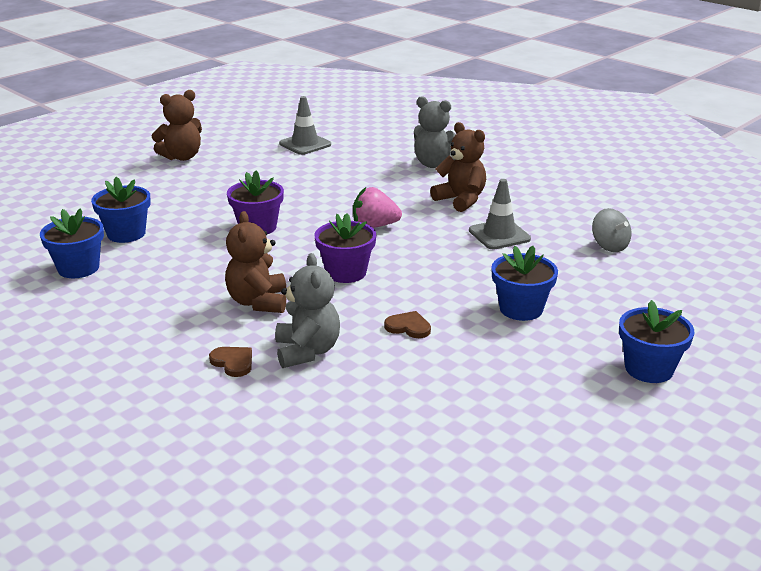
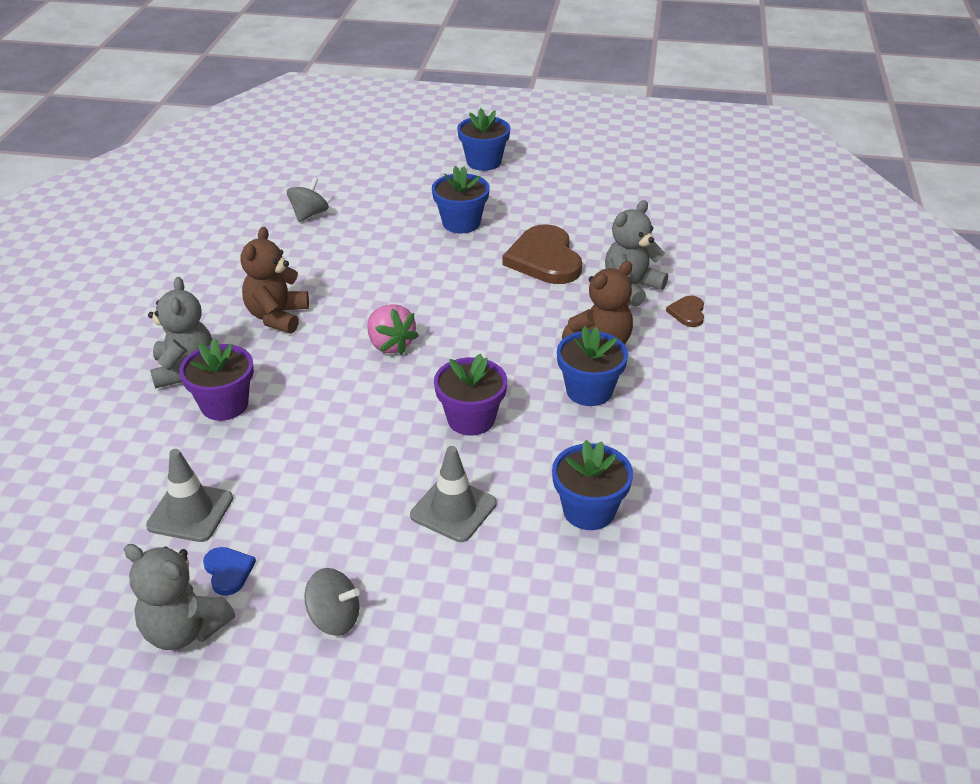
camera: 125 degrees left, 10 degrees up
blue flower pot [40,208,104,278] -> blue flower pot moved to [557,326,628,406]
brown teddy bear [152,90,202,161] -> grey spinning top [304,568,360,636]
purple flower pot [315,213,376,283] -> purple flower pot moved to [179,339,254,421]
brown heart [384,311,431,338] -> brown heart [502,224,582,284], size x2.14
grey traffic cone [469,179,531,250] -> grey traffic cone moved to [410,446,497,542]
none -> grey teddy bear [124,544,235,650]
none -> blue heart [203,547,256,596]

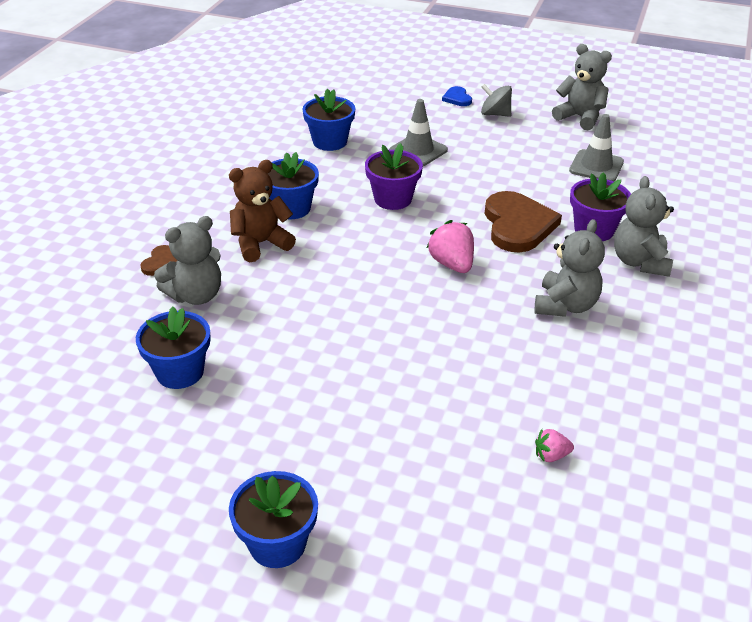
camera: 170 degrees left, 0 degrees up
blue heart [203,547,256,596] -> blue heart moved to [442,86,472,106]
brown teddy bear [241,227,309,334] -> grey teddy bear [534,219,605,317]
grey spinning top [287,177,329,222] -> pink strawberry [535,429,574,462]
blue flower pot [432,166,490,233] -> blue flower pot moved to [136,307,210,389]
brown heart [502,224,582,284] -> brown heart moved to [485,191,562,253]

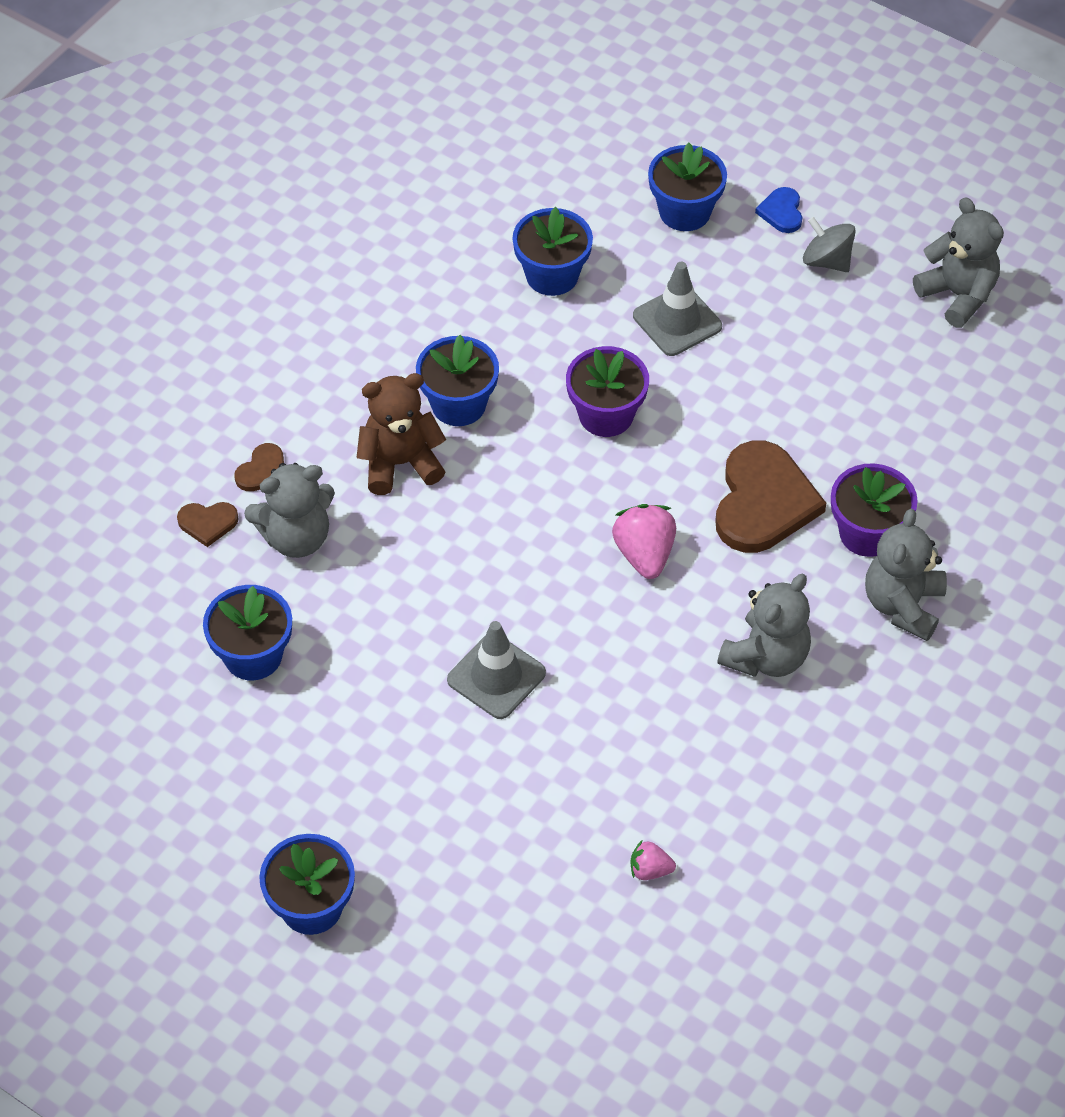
camera: 15 degrees right, 15 degrees up
grey traffic cone [569,114,624,181] -> grey traffic cone moved to [447,621,546,719]
none -> brown heart [177,502,239,547]
none -> blue flower pot [648,143,727,231]

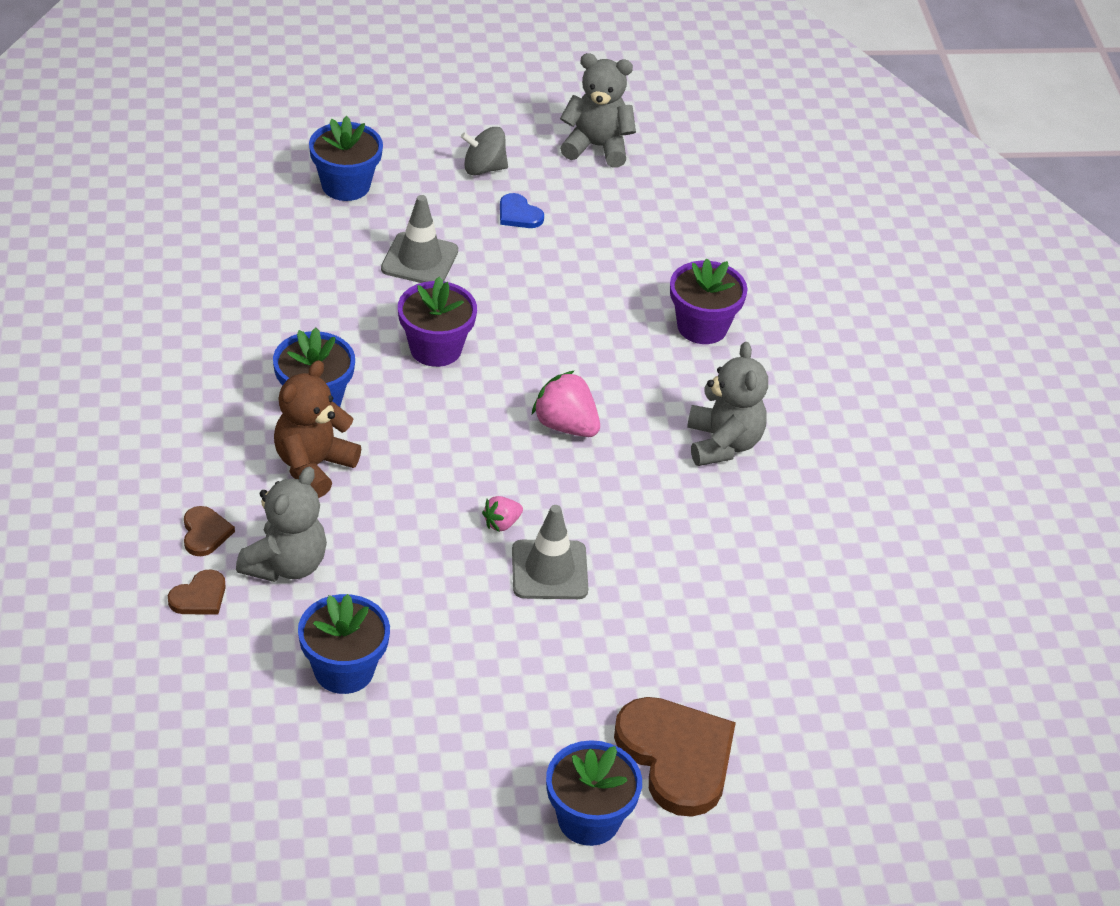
camera: 45 degrees left, 10 degrees down
blue flower pot [512,207,593,296] -> none
pink strawberry [630,840,676,880] -> pink strawberry moved to [482,496,523,532]
brown heart [715,440,826,553] -> brown heart moved to [614,697,736,817]
blue heart [755,187,802,233] -> blue heart moved to [500,193,544,228]
grey teddy bear [865,509,947,641] -> none

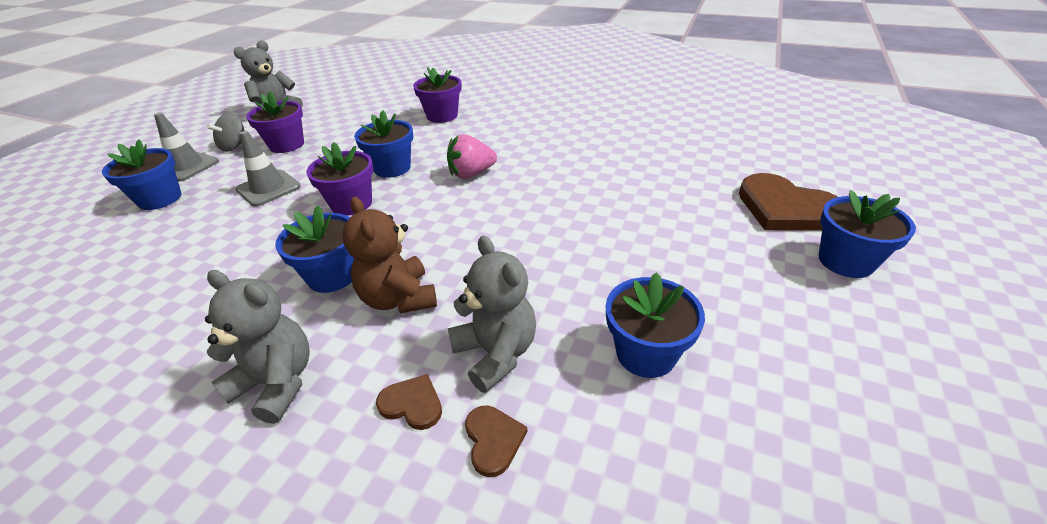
camera: 55 degrees left, 5 degrees down
pink strawberry [482,496,523,532] -> none
blue heart [500,193,544,228] -> purple flower pot [246,91,304,153]
grey traffic cone [512,505,588,599] -> grey traffic cone moved to [154,112,219,182]
brown heart [614,697,736,817] -> brown heart turned 135 degrees counterclockwise [739,173,838,231]
grey teddy bear [687,342,768,466] -> grey teddy bear moved to [205,270,310,424]
none -> blue flower pot [354,110,413,178]

